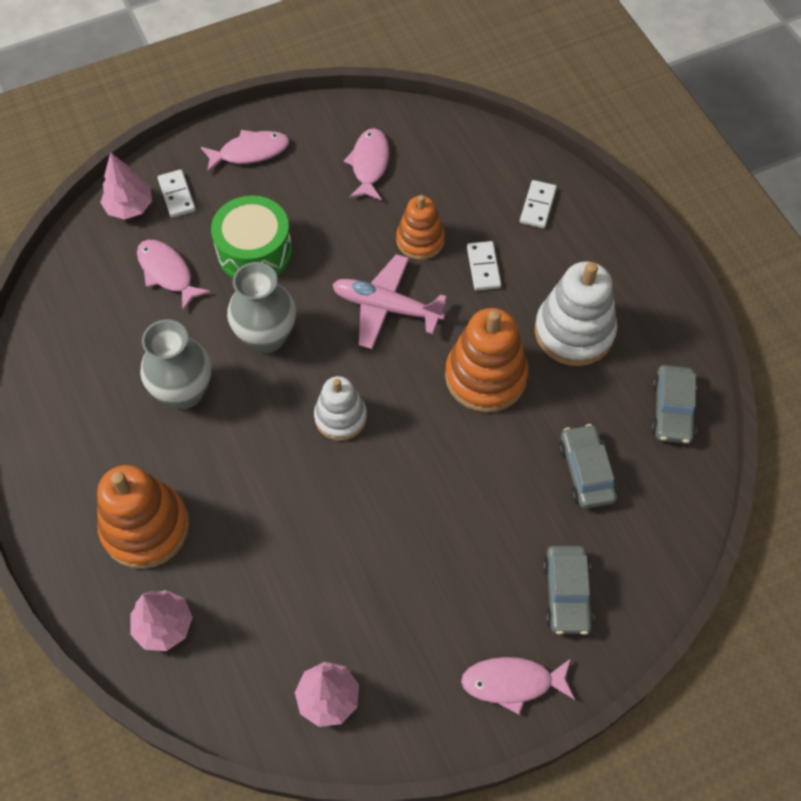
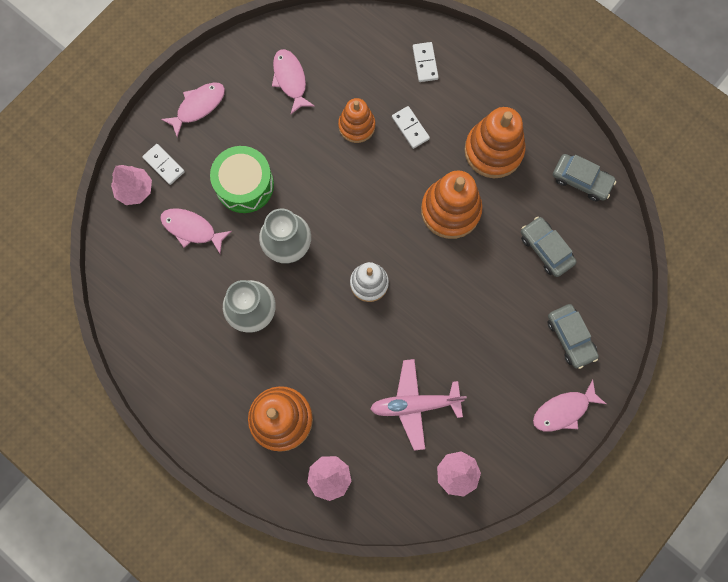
camera: 25 degrees left, 15 degrees up
pink plane [332,254,447,349] -> pink plane moved to [370,359,467,451]
white stacking toy [535,261,617,366] -> orange stacking toy [464,107,526,178]
grey car [651,365,697,444] -> grey car turned 45 degrees counterclockwise [553,154,616,201]

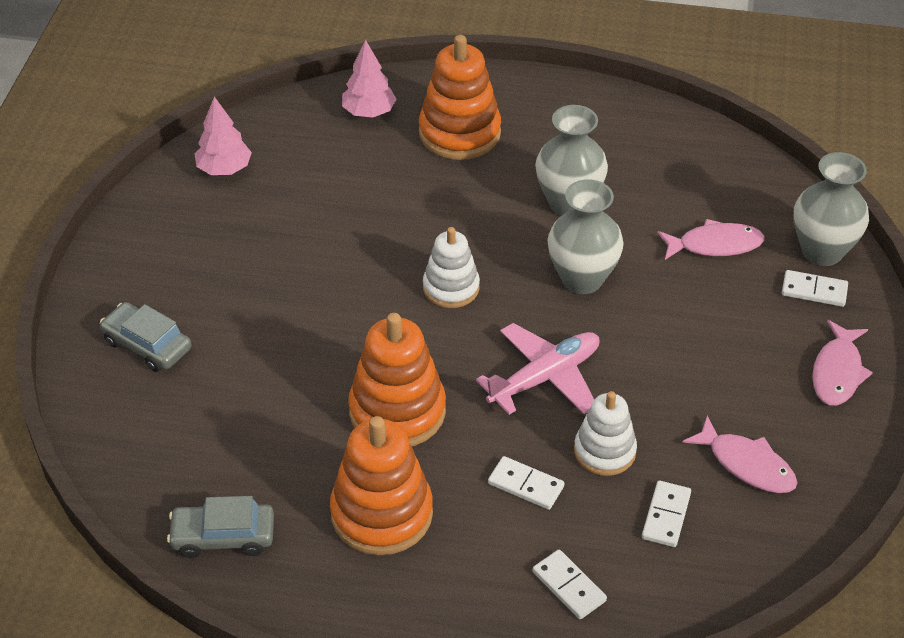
camera: 150 degrees right, 30 degrees down
pink tree [111,165,152,205] -> grey vase [794,152,869,266]
green drum [210,146,274,213] -> none
orange stacking toy [338,98,375,143] -> white stacking toy [574,391,637,476]
pink plane [370,359,467,451] -> pink plane moved to [476,323,600,415]
grey car [521,217,576,277] -> none
pink fish [533,379,606,431] -> none
none -> white domino [642,481,691,547]

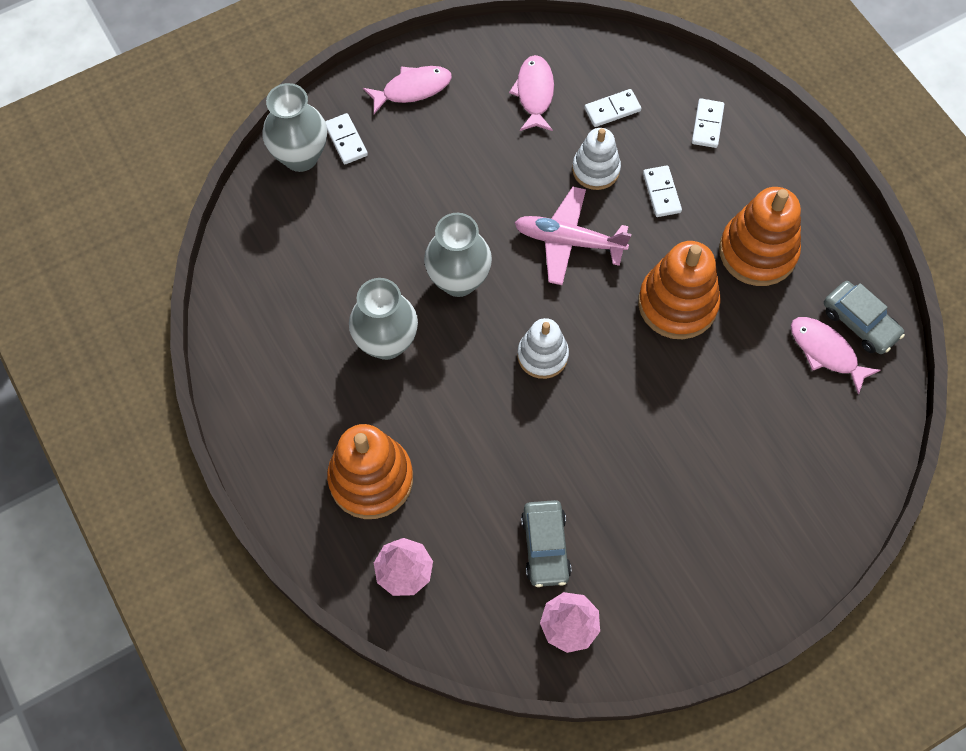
camera: 130 degrees left, 20 degrees up
grey car [100,302,192,372] -> grey car moved to [521,500,571,587]
pink fish [657,219,765,260] -> pink fish moved to [791,317,881,395]

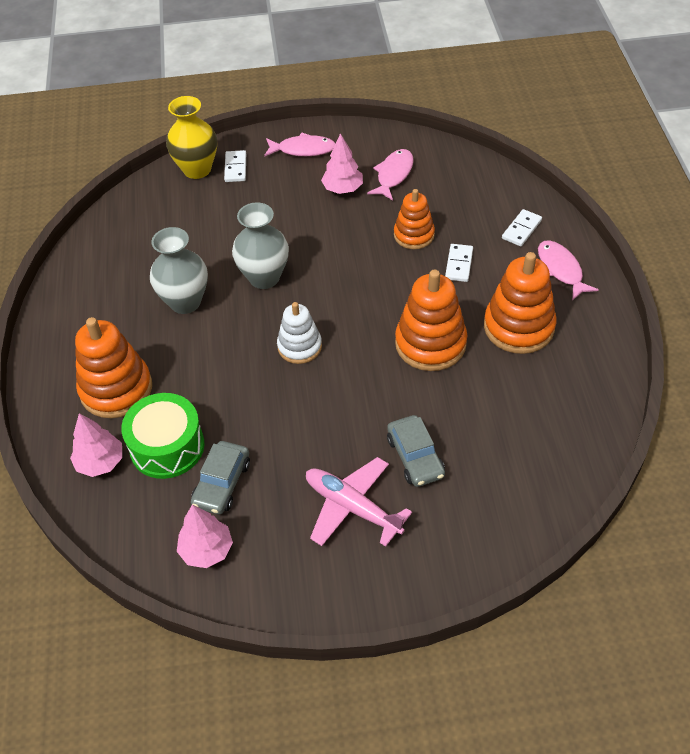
camera: 25 degrees right, 15 degrees down
grey vase [262,83,327,172] -> yellow vase [166,96,217,179]
pink plane [514,187,631,285] -> pink plane moved to [306,457,412,547]
white stacking toy [572,128,621,190] -> orange stacking toy [394,189,435,249]
white domino [584,89,641,127] -> none
pink fish [791,317,881,395] -> pink fish moved to [538,240,599,301]
grey car [824,281,905,354] -> grey car moved to [387,415,445,487]
none -> green drum [121,393,204,479]
none -> pink tree [321,133,363,194]

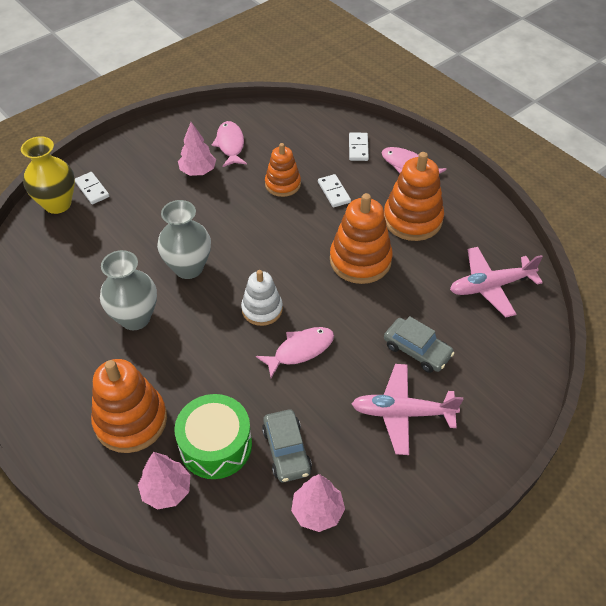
camera: 35 degrees left, 0 degrees up
pink fish [264,133,335,157] -> pink fish moved to [256,327,334,378]
none -> pink plane [450,247,543,318]

